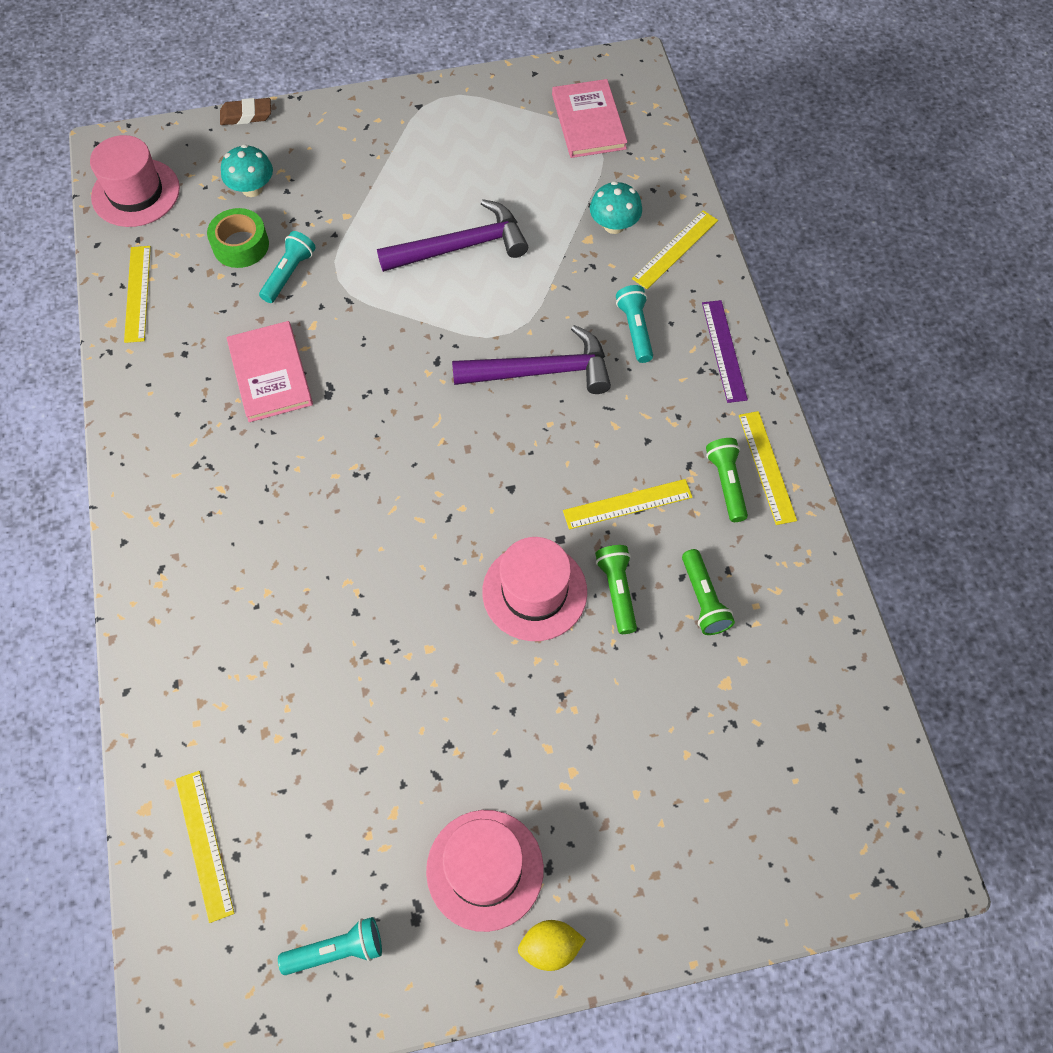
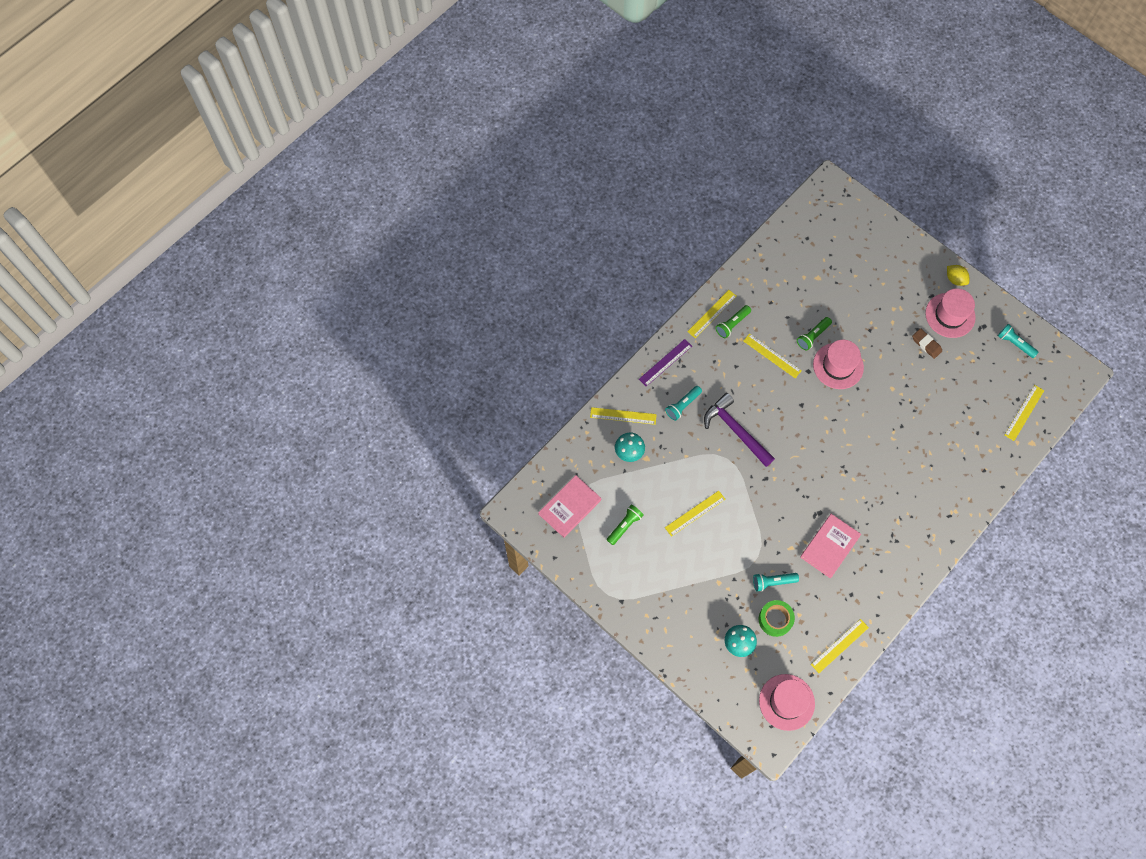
camera: 125 degrees left, 5 degrees up
brown eraser [220,98,271,125] -> brown eraser moved to [912,328,942,359]
purple hammer [377,199,528,272] -> yellow ruler [665,491,726,537]
green flashlight [682,549,735,635] -> green flashlight moved to [607,505,644,545]

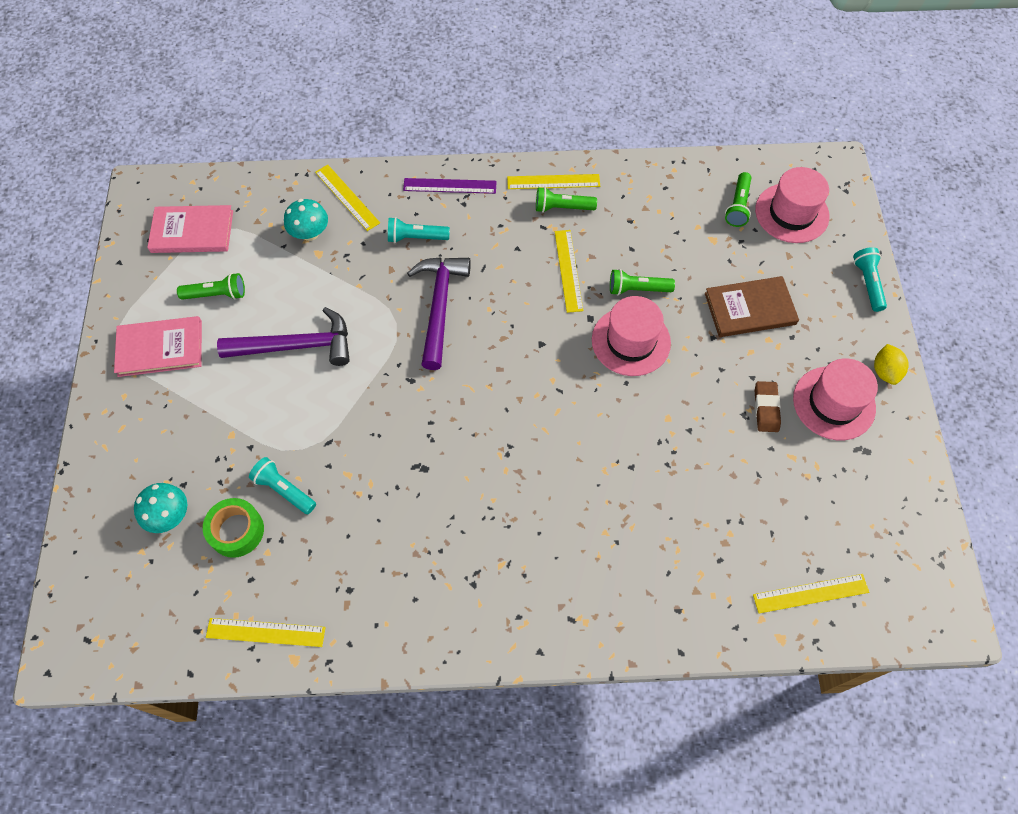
camera: 45 degrees right, 5 degrees down
yellow ruler [665,491,726,537] -> purple hammer [217,307,350,366]
pink hat [759,674,815,731] -> pink hat moved to [755,167,830,243]
pink book [800,514,861,579] -> pink book moved to [114,316,202,377]
turquoise flashlight [998,324,1039,358] -> turquoise flashlight moved to [853,247,887,312]
none -> brown book [705,276,799,337]
none -> green flashlight [725,172,751,227]

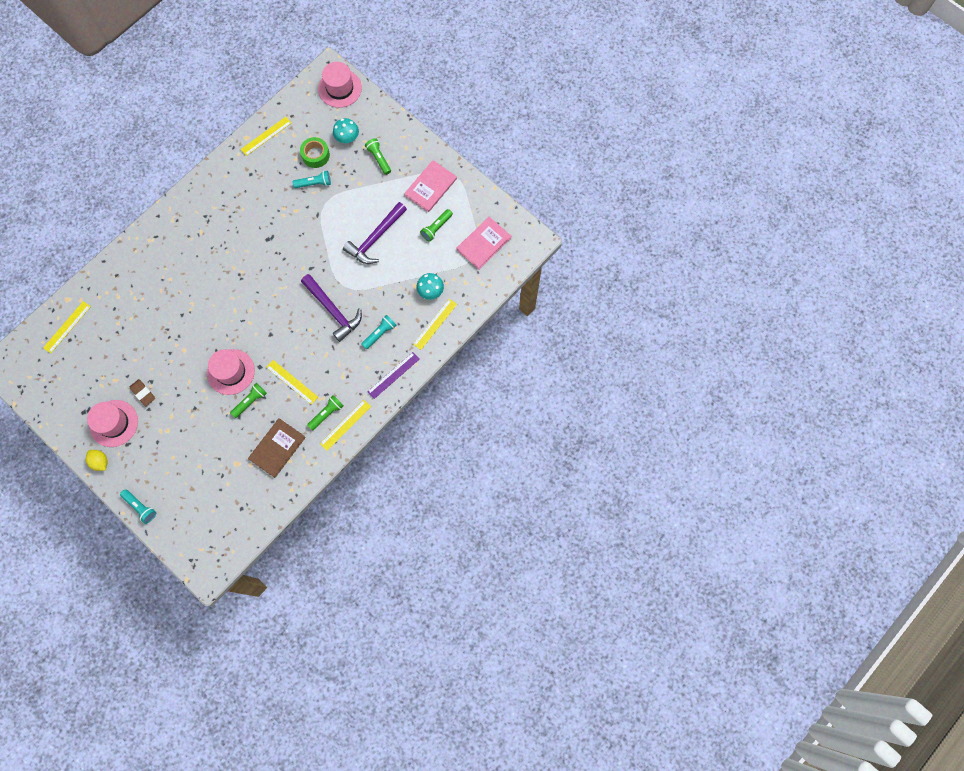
camera: 135 degrees right, 10 degrees up
yellow ruler [315,165,380,231] -> yellow ruler turned 60 degrees counterclockwise [413,299,457,350]
brown book [705,276,799,337] -> brown book moved to [248,418,306,478]
green flashlight [725,172,751,227] -> green flashlight moved to [365,138,391,175]
pink hat [755,167,830,243] -> pink hat moved to [318,62,362,108]

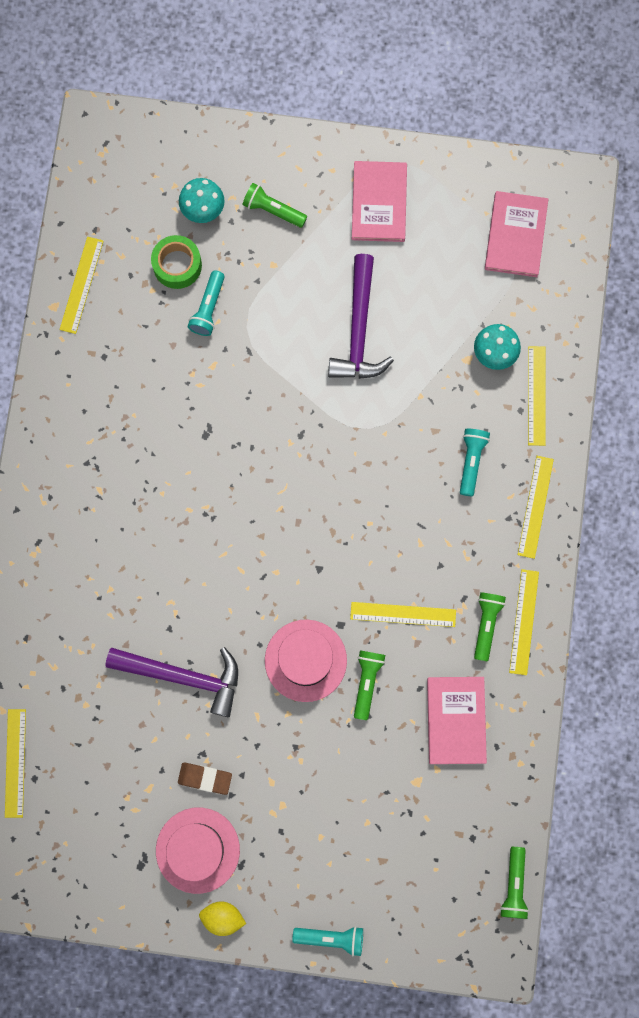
camera: 35 degrees left, 5 degrees up
brown book [248,418,306,478] -> pink book [427,677,487,764]
turquoise flashlight [292,171,331,188] -> turquoise flashlight turned 150 degrees clockwise [188,270,225,336]
purple hammer [301,274,362,342] -> purple hammer moved to [105,647,238,717]
pink hat [318,62,362,108] -> none
purple ruler [367,352,419,399] -> yellow ruler [518,456,554,559]
green flashlight [420,209,453,242] -> green flashlight moved to [500,847,529,919]

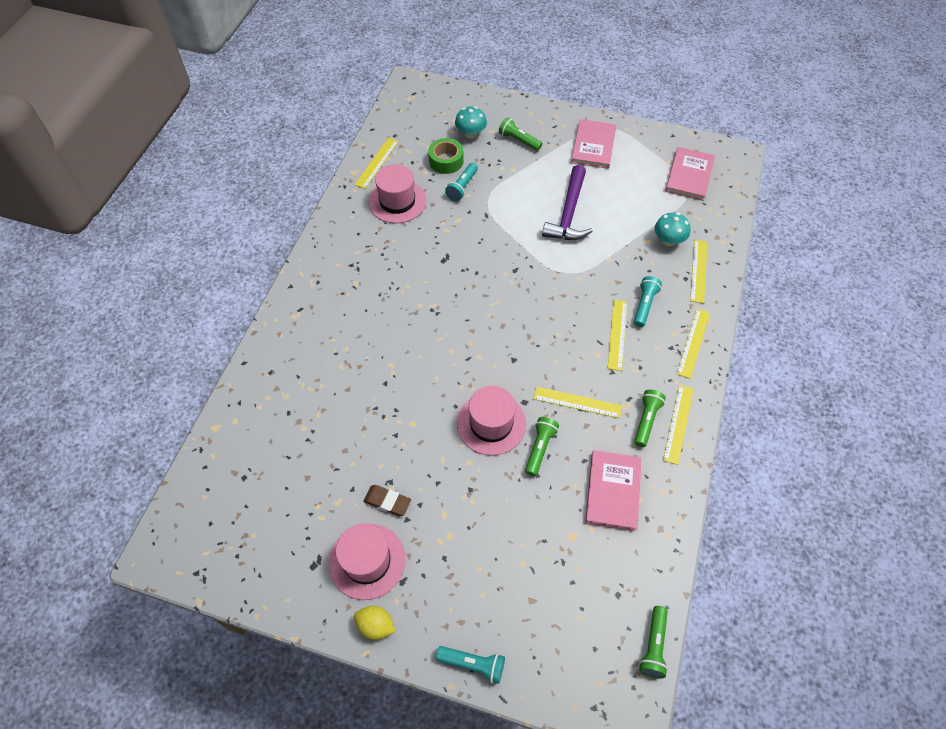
camera: 10 degrees right, 20 degrees down
yellow ruler [5,709,26,818] -> yellow ruler moved to [608,300,627,371]
purple hammer [105,647,238,717] -> none
none -> pink hat [369,164,426,223]

